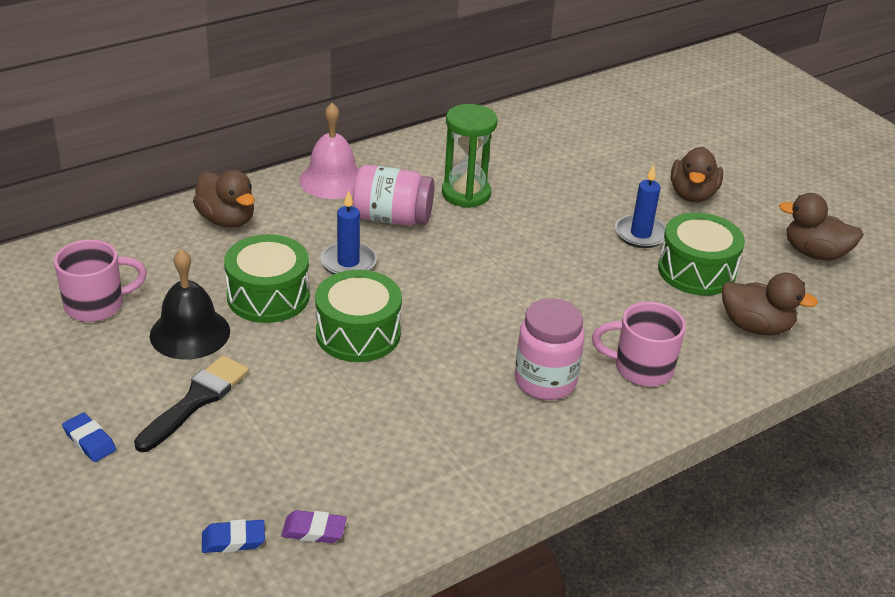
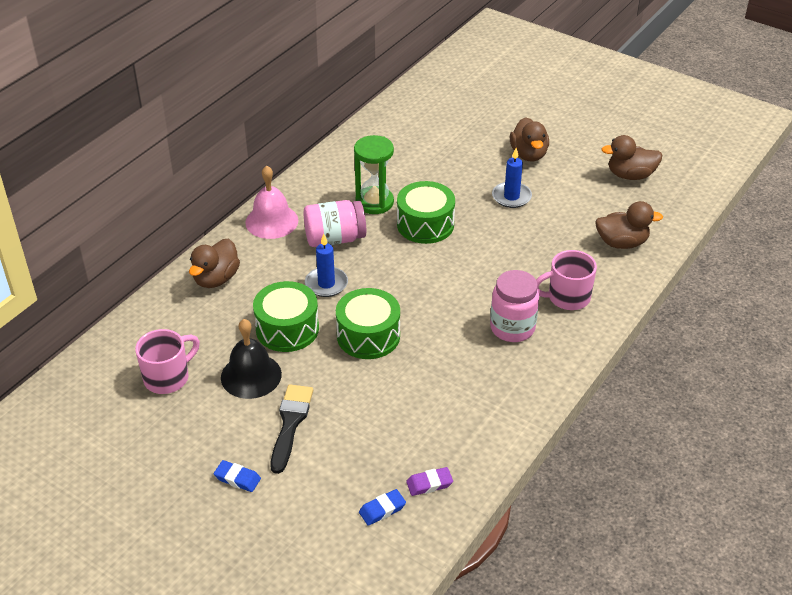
camera: 20 degrees left, 5 degrees up
brown duck [193,170,255,228] -> brown duck turned 90 degrees clockwise [189,239,240,288]
green drum [658,213,745,295] -> green drum moved to [397,181,455,244]

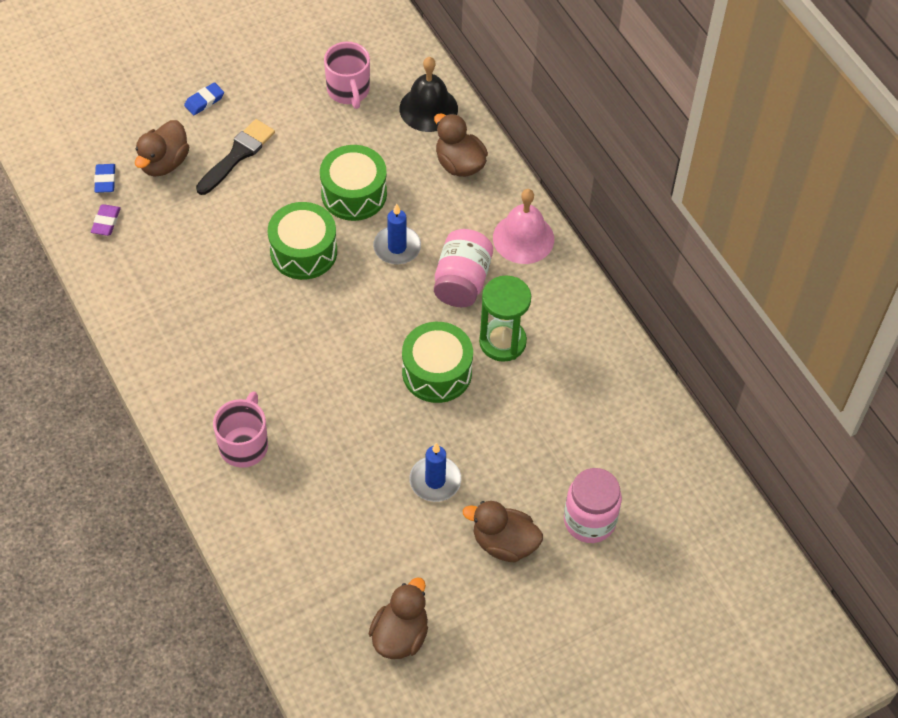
camera: 115 degrees right, 15 degrees up
black bell [221,319,282,399] -> black bell moved to [399,57,458,132]
black brush [271,384,313,474] -> black brush turned 90 degrees counterclockwise [196,119,275,195]
pink jar [490,270,539,342] -> pink jar moved to [564,468,622,543]
brown duck [595,201,663,249] -> brown duck moved to [135,120,189,177]

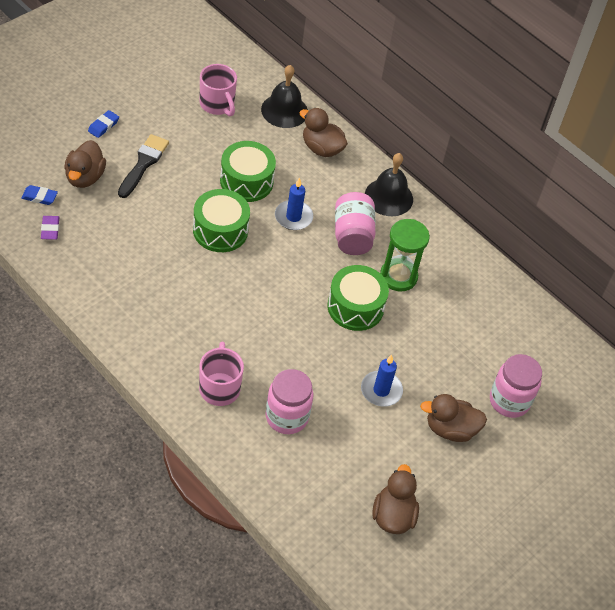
camera: 20 degrees left, 5 degrees down
blue eraser [94,164,116,193] -> blue eraser turned 60 degrees counterclockwise [21,185,58,205]
pink bell [493,189,554,264] -> black bell [365,153,413,216]
none -> pink jar [266,369,314,434]

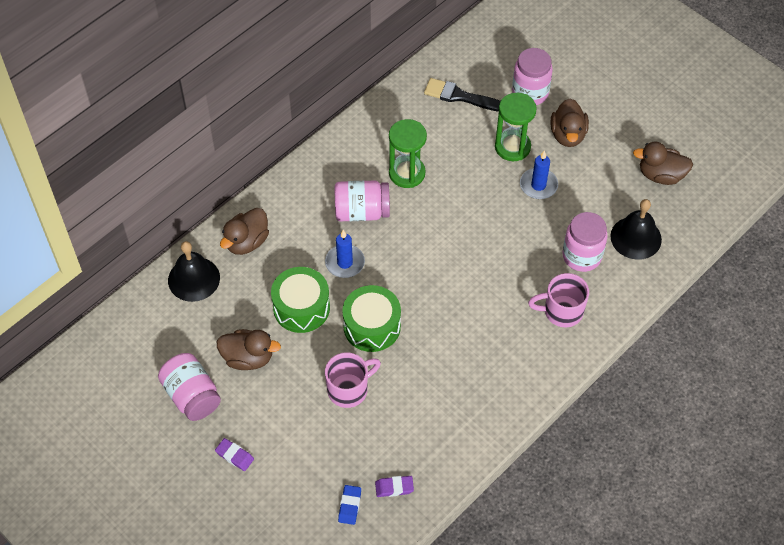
camera: 85 degrees left, 5 degrees up
brown duck [64,140,106,188] -> brown duck moved to [217,329,281,370]
blue eraser [88,110,119,138] -> purple eraser [215,438,254,471]
black brush [118,134,169,198] -> black brush moved to [424,78,501,112]
pink mug [200,64,237,116] -> pink mug moved to [325,353,381,408]
green drum [327,265,389,331] -> none
black bell [365,153,413,216] -> black bell moved to [610,199,662,260]
none -> pink jar [158,353,221,421]
none -> green hourglass [495,93,537,161]

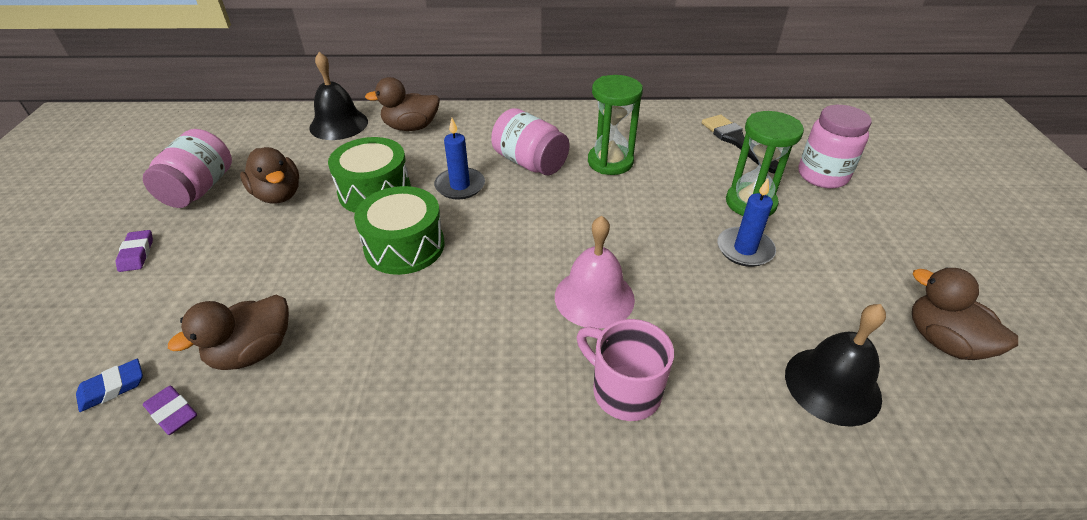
camera: 45 degrees right, 15 degrees down
pink mug [325,353,381,408] -> none
brown duck [551,98,589,147] -> brown duck moved to [168,295,289,370]
pink jar [562,212,607,272] -> none
none -> pink bell [555,216,635,329]

